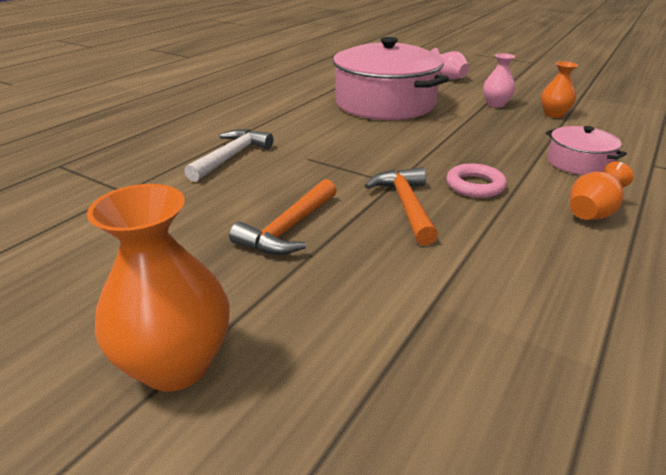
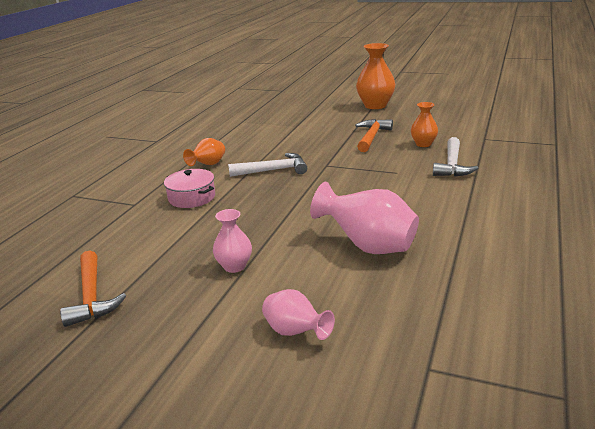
camera: 170 degrees right, 5 degrees down
pink pot [333,37,449,120] -> pink vase [310,182,419,254]
orange hammer [365,167,438,245] -> orange hammer moved to [60,251,126,327]
pink ring [446,163,507,198] -> white hammer [228,153,307,177]
orange vase [541,61,578,118] -> orange vase moved to [411,102,438,147]

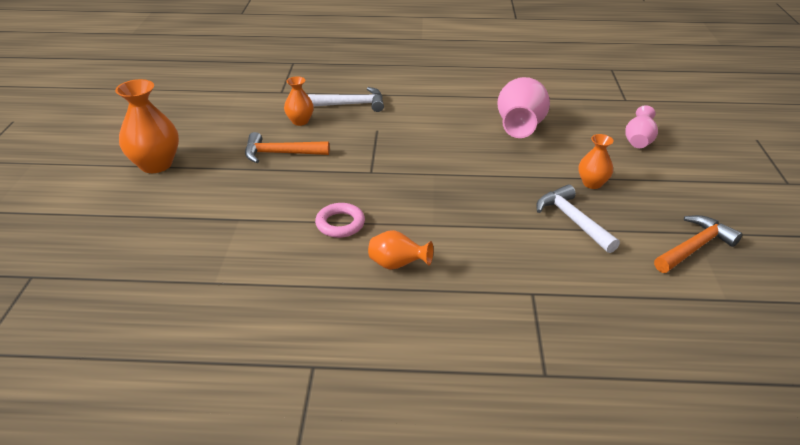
camera: 110 degrees left, 10 degrees up
pink pot [164,169,215,208] -> none
pink vase [213,209,252,273] -> orange vase [579,134,614,189]
white hammer [228,153,307,177] -> white hammer moved to [536,184,620,253]
none -> pink ring [315,203,365,238]

